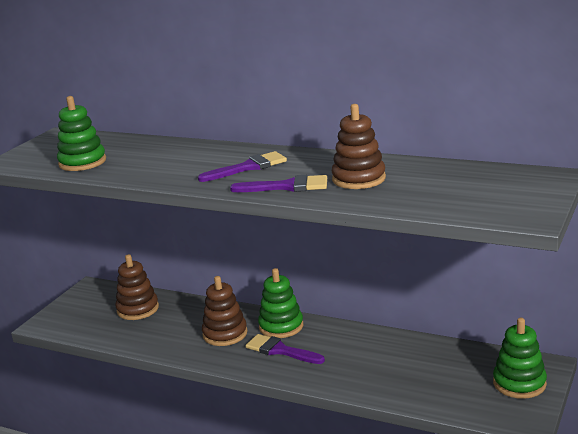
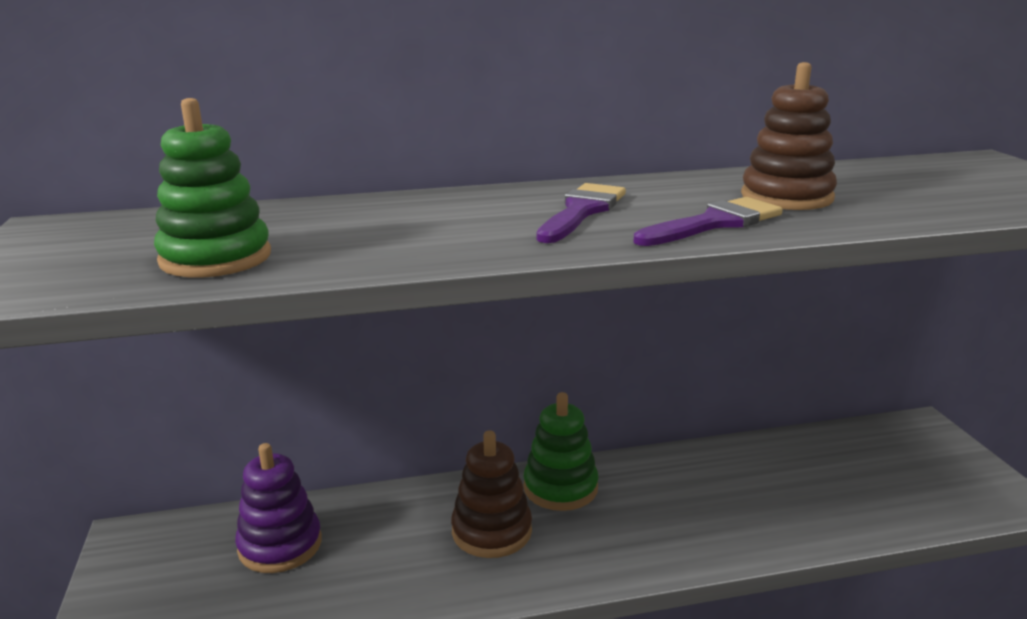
camera: 40 degrees left, 0 degrees up
brown stacking toy [115,254,159,320] -> purple stacking toy [235,443,322,573]
purple brush [245,334,325,364] -> none
green stacking toy [493,318,547,399] -> none

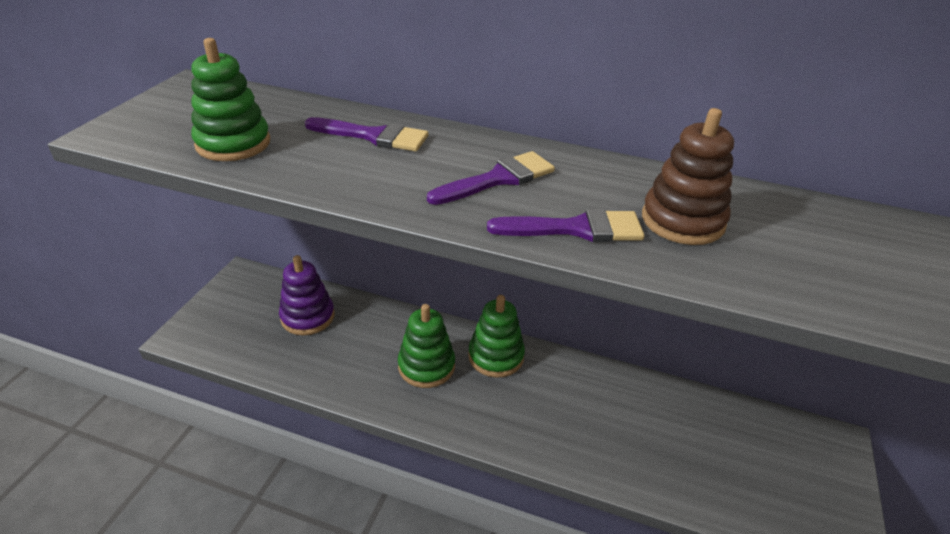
camera: 30 degrees right, 15 degrees up
brown stacking toy [451,430,532,558] -> green stacking toy [398,304,455,388]
none -> purple brush [305,117,428,152]

